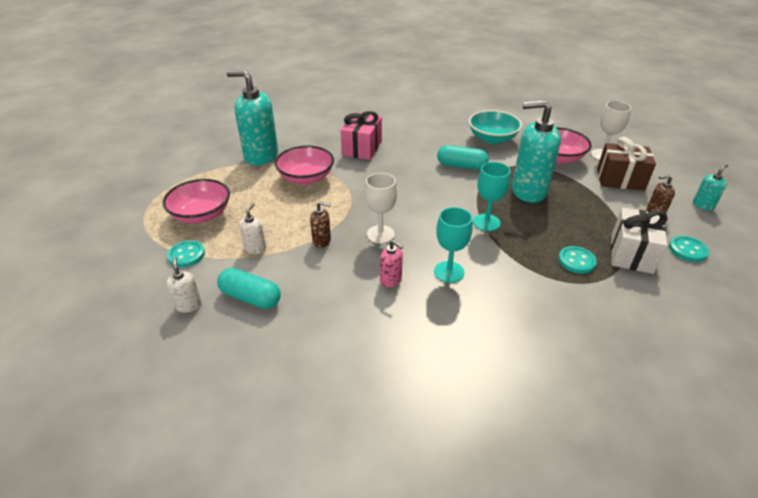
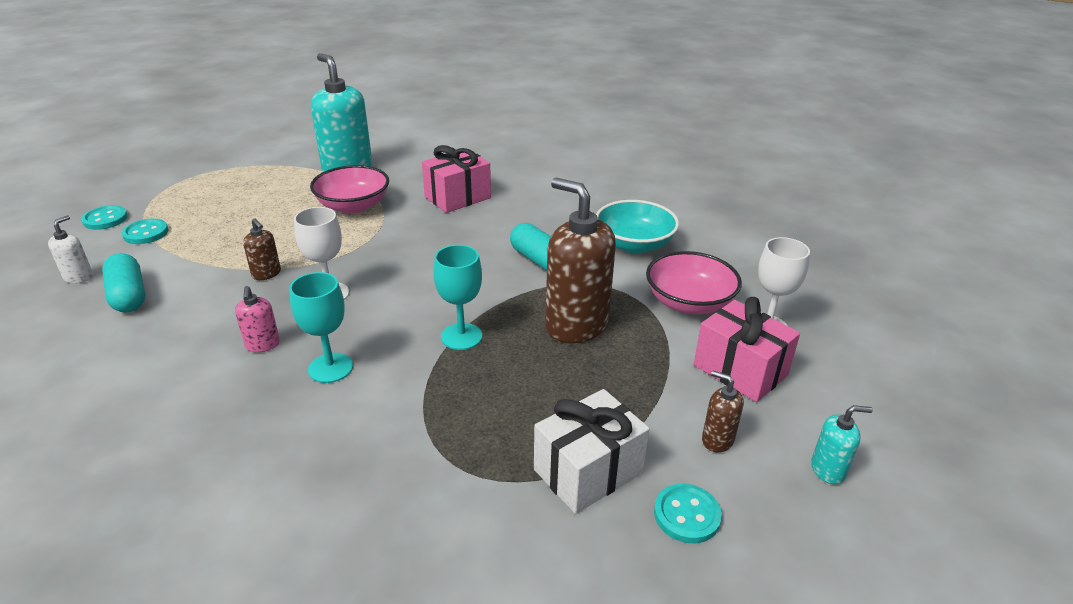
camera: 35 degrees right, 5 degrees down
pink bowl [163,179,230,224] -> none
white soap dispenser [239,203,266,254] -> none
turquoise soap dispenser [512,100,561,203] -> brown soap dispenser [545,178,616,344]
turquoise button [558,246,597,274] -> turquoise button moved to [81,205,128,230]
brown gift [597,137,656,191] -> pink gift [694,297,800,402]

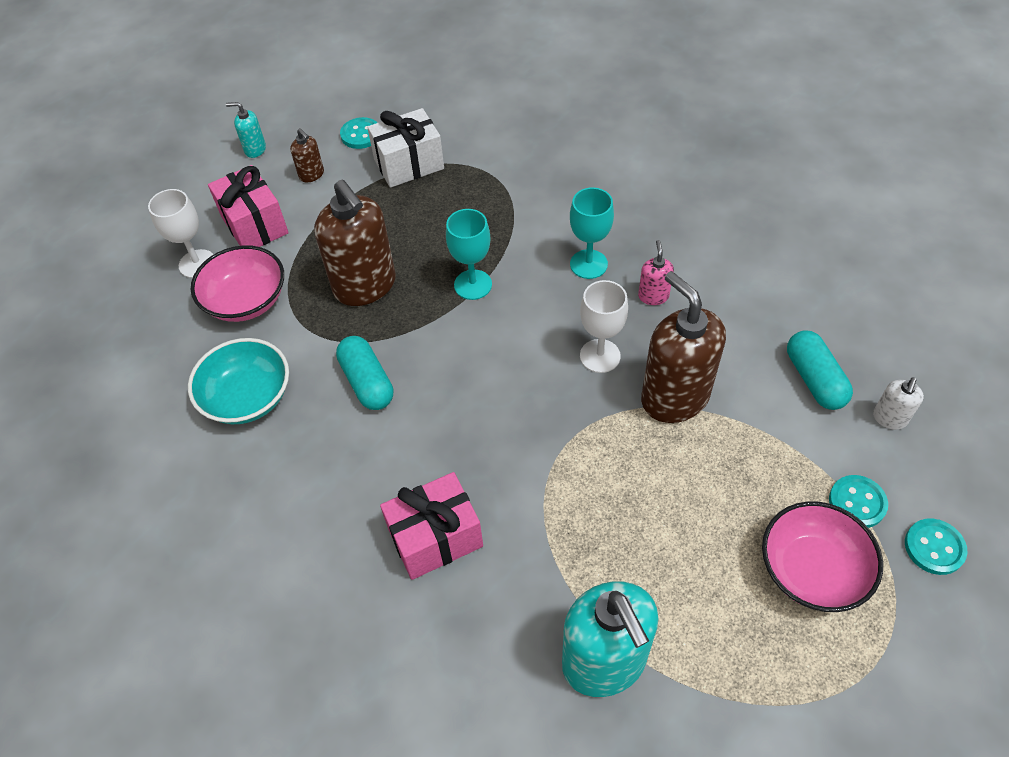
camera: 165 degrees left, 20 degrees up
brown soap dispenser [243,218,281,280] -> brown soap dispenser [641,271,726,423], size x2.21
pink bowl [310,165,389,214] -> pink bowl moved to [762,501,883,612]

